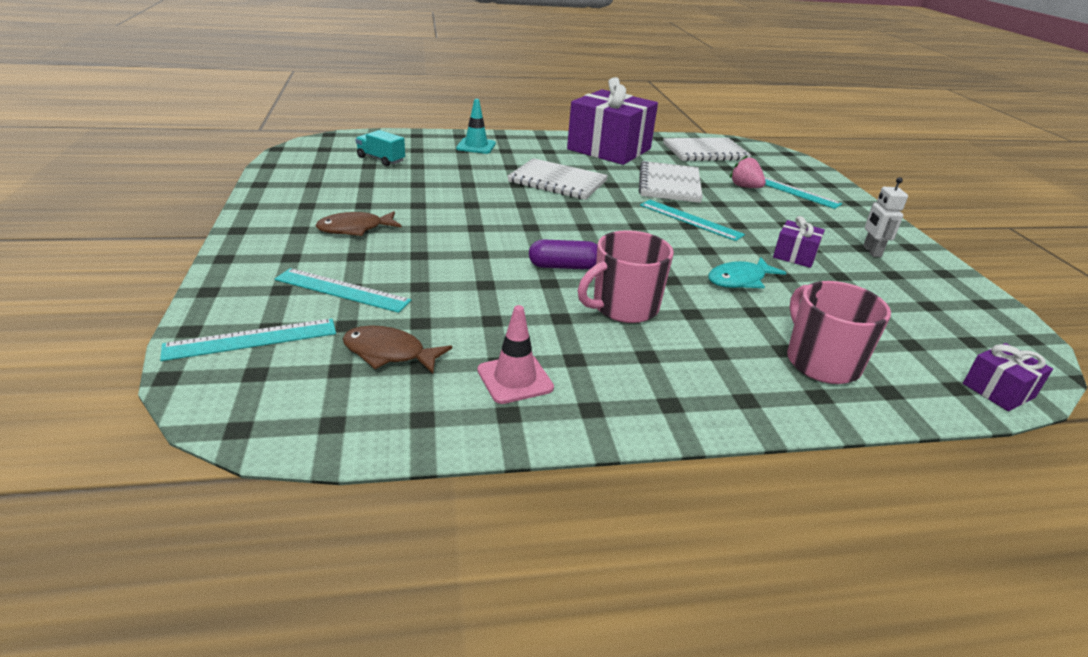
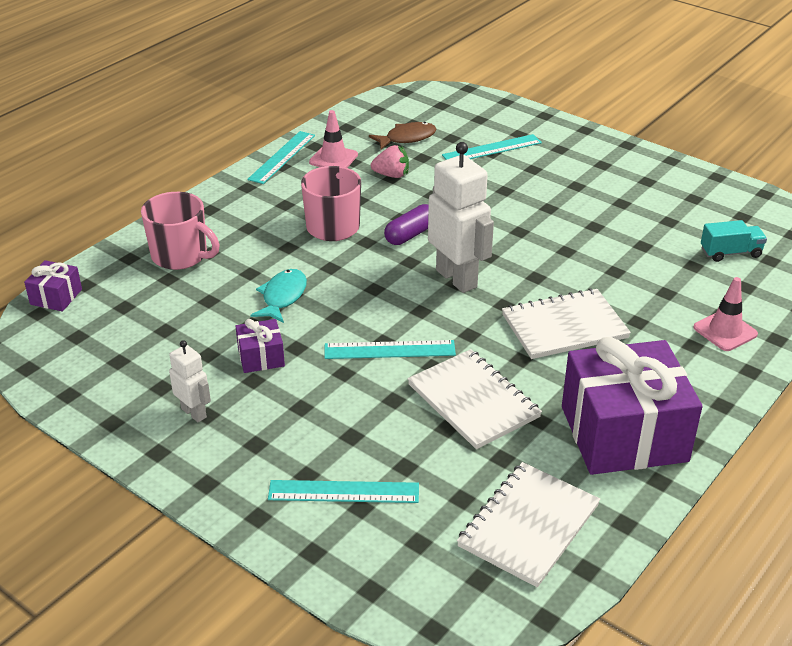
camera: 140 degrees right, 5 degrees up
turquoise ruler [160,318,336,361] -> turquoise ruler moved to [247,131,315,184]
brown fish [316,211,402,236] -> none
turquoise traffic cone [456,99,496,154] -> pink traffic cone [693,277,758,351]
pink strawberry [730,155,766,188] -> pink strawberry moved to [371,145,409,178]
none -> white robot [428,142,494,293]

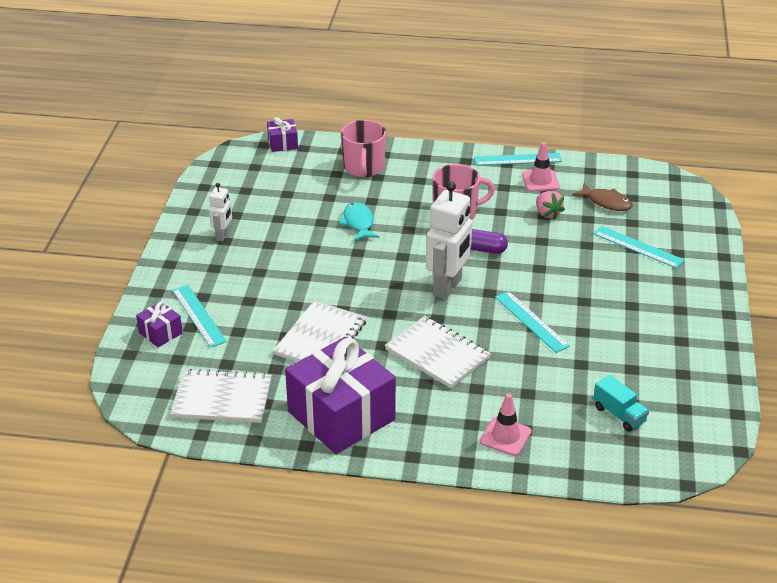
camera: 60 degrees right, 0 degrees up
purple gift [235,319,285,373] -> purple gift moved to [136,301,183,347]
turquoise fish [250,269,307,323] -> turquoise fish turned 90 degrees counterclockwise [339,202,379,241]
turquoise ruler [324,340,456,359] -> turquoise ruler moved to [495,291,570,353]

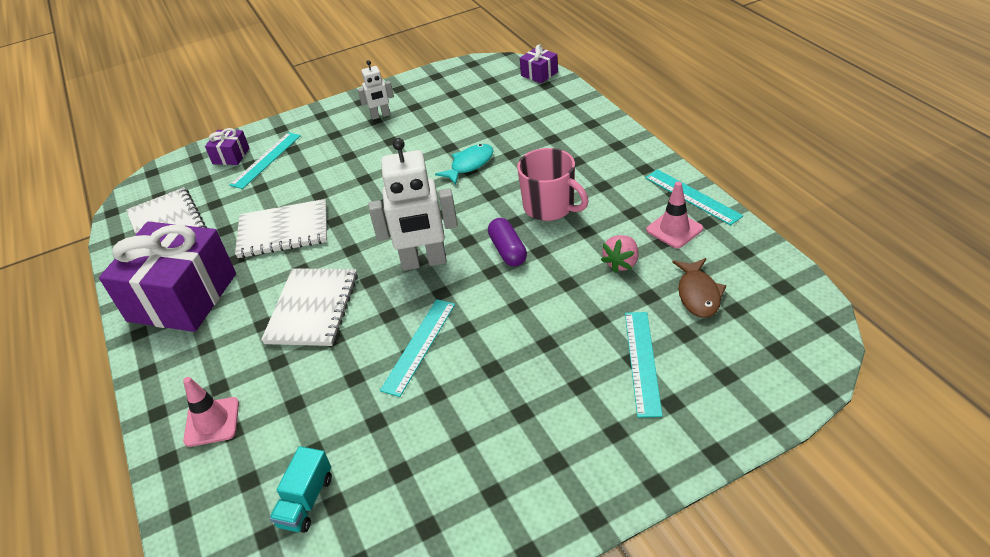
camera: 60 degrees right, 5 degrees up
pink mug [341,120,387,177] -> none

